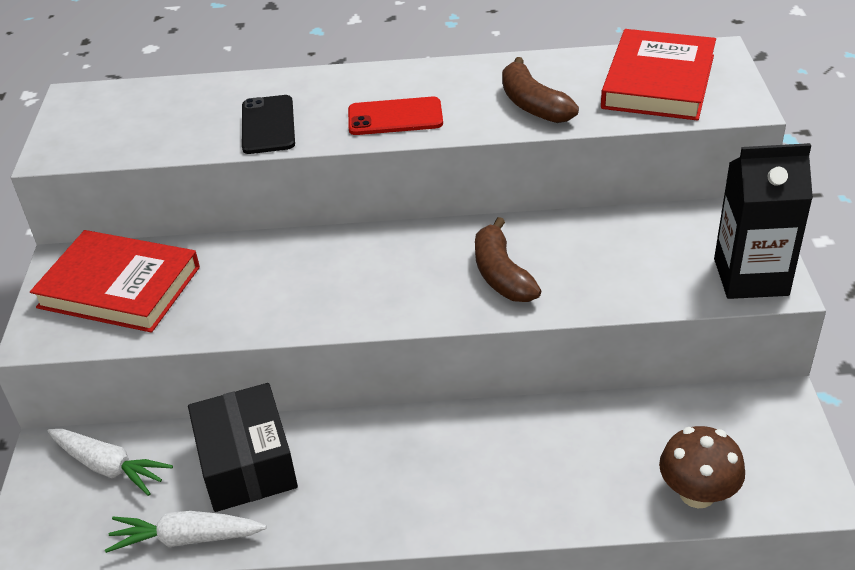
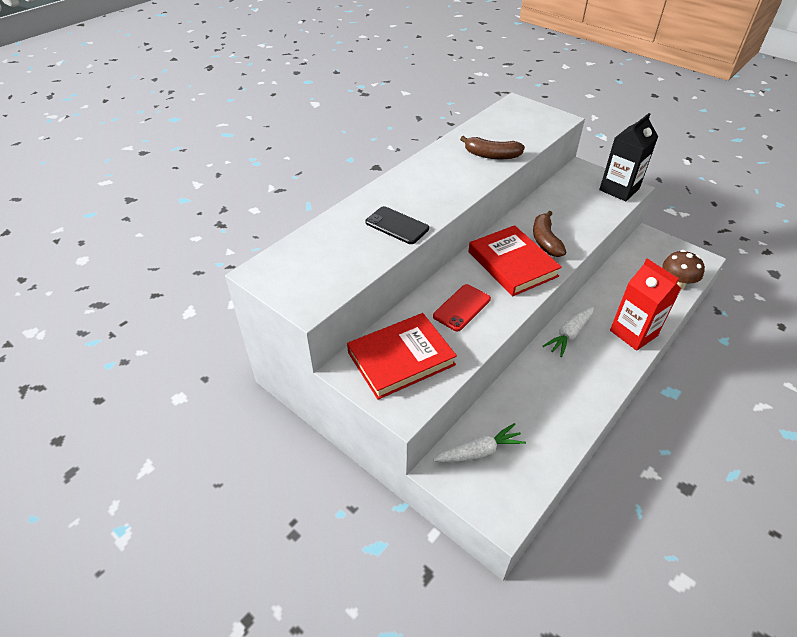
camera: 50 degrees left, 5 degrees up
white carrot [105,511,266,553] -> white carrot moved to [543,307,594,357]
black box [188,383,298,512] -> none
red phone [348,97,443,135] -> red phone moved to [433,284,491,331]
brown banana [475,217,541,302] -> brown banana turned 60 degrees clockwise [533,211,566,257]
red book [601,29,716,121] -> red book moved to [468,225,562,296]
none -> red carton [610,258,682,351]

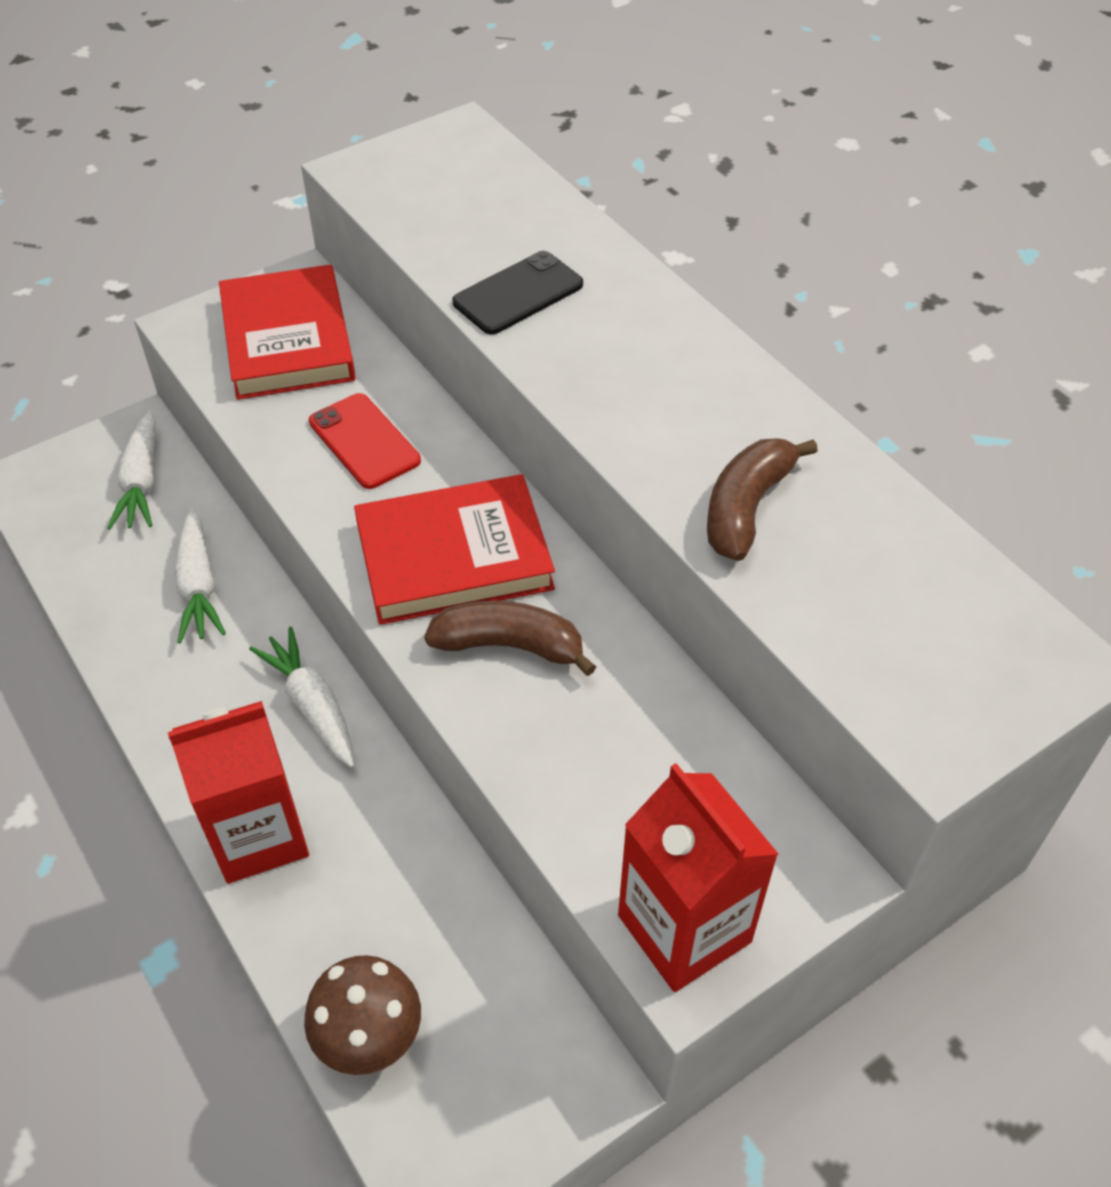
camera: 105 degrees right, 5 degrees up
black carton [599,113,658,201] -> red carton [618,763,778,992]
none -> white carrot [175,508,226,643]

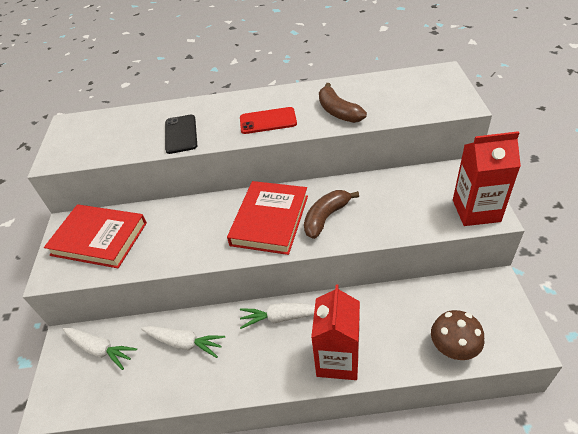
camera: 55 degrees left, 5 degrees down
red phone [309,393,421,489] -> red phone moved to [240,107,297,134]

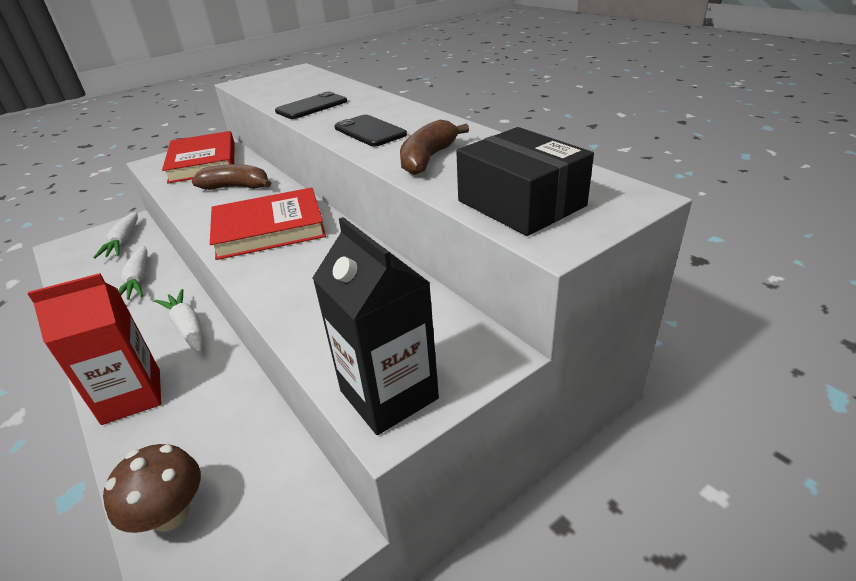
camera: 55 degrees right, 10 degrees down
red phone [240,107,297,134] -> black phone [335,115,407,147]
brown banana [304,190,359,239] -> brown banana moved to [192,164,271,190]
red carton [453,131,521,226] -> black carton [313,217,439,435]
none -> black box [456,127,594,236]

